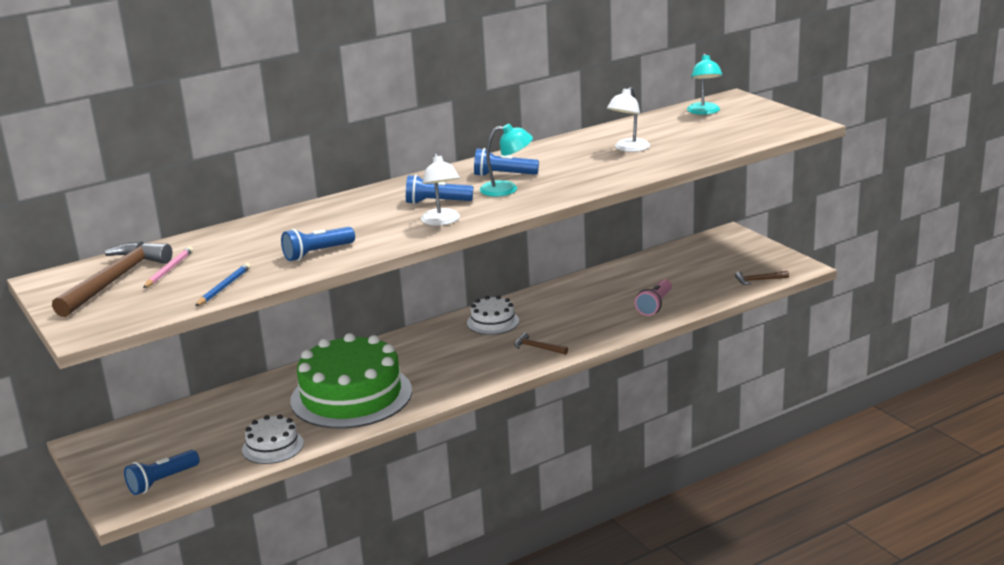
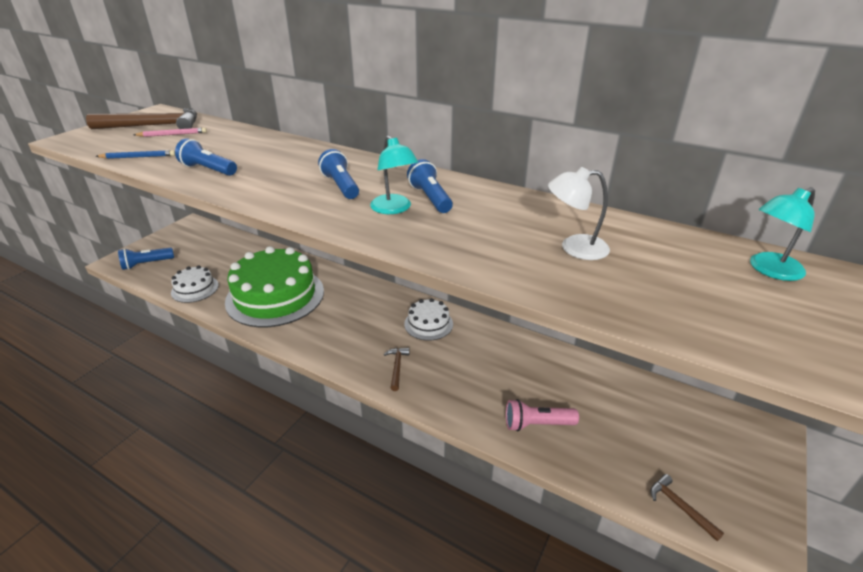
camera: 60 degrees right, 10 degrees up
blue flashlight [124,450,200,495] -> blue flashlight turned 45 degrees counterclockwise [118,248,174,270]
white lamp [421,153,460,226] -> none

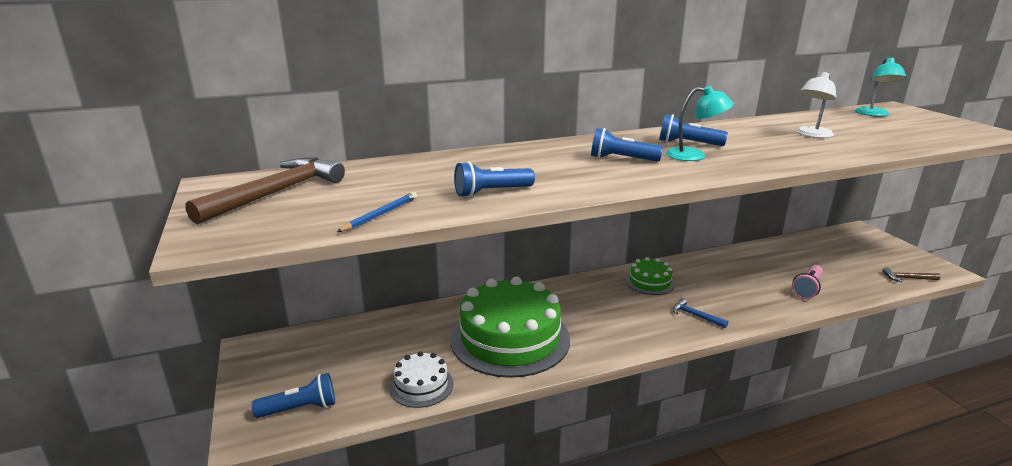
camera: 50 degrees left, 10 degrees down
blue flashlight [118,248,174,270] -> blue flashlight turned 120 degrees counterclockwise [251,373,335,418]
pink pencil [134,128,207,137] -> none
brown hammer [384,348,410,391] -> blue hammer [673,298,728,328]
white cake [404,298,453,341] -> green cake [625,257,675,295]

